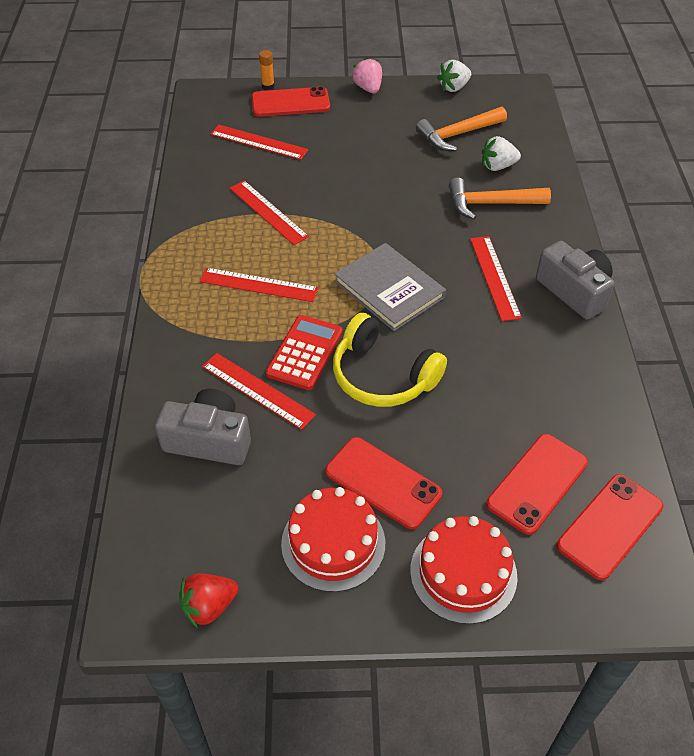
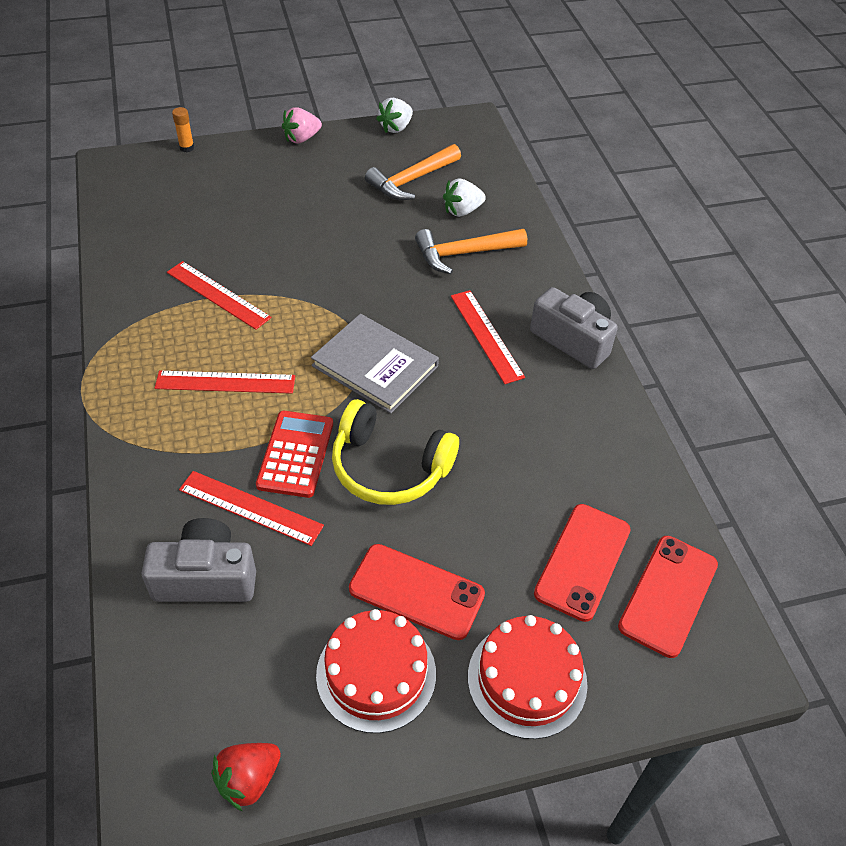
camera: 15 degrees left, 0 degrees up
red ruler [210,125,308,160] -> none
red phone [252,86,330,117] -> none
pink strawberry [352,57,382,93] -> pink strawberry turned 90 degrees counterclockwise [282,107,322,143]

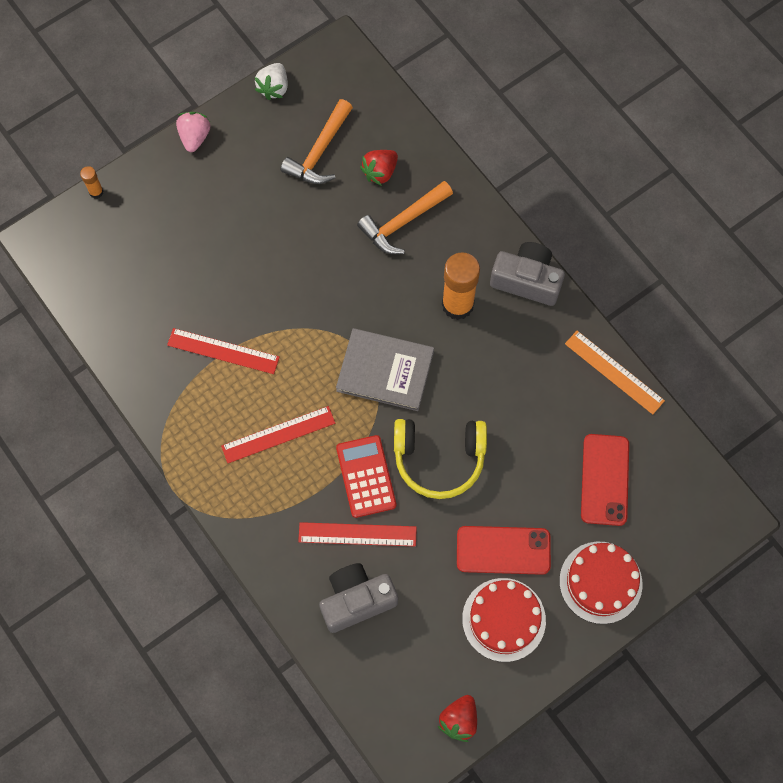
camera: 20 degrees left, 20 degrees up
pink strawberry [282,107,322,143] -> pink strawberry turned 150 degrees clockwise [176,112,210,152]
white strawberry [443,179,486,217] -> red strawberry [360,150,398,186]
red ruler [451,290,525,384] -> orange glue stick [442,252,480,320]
red phone [618,536,718,658] -> none
none -> orange ruler [565,331,665,415]

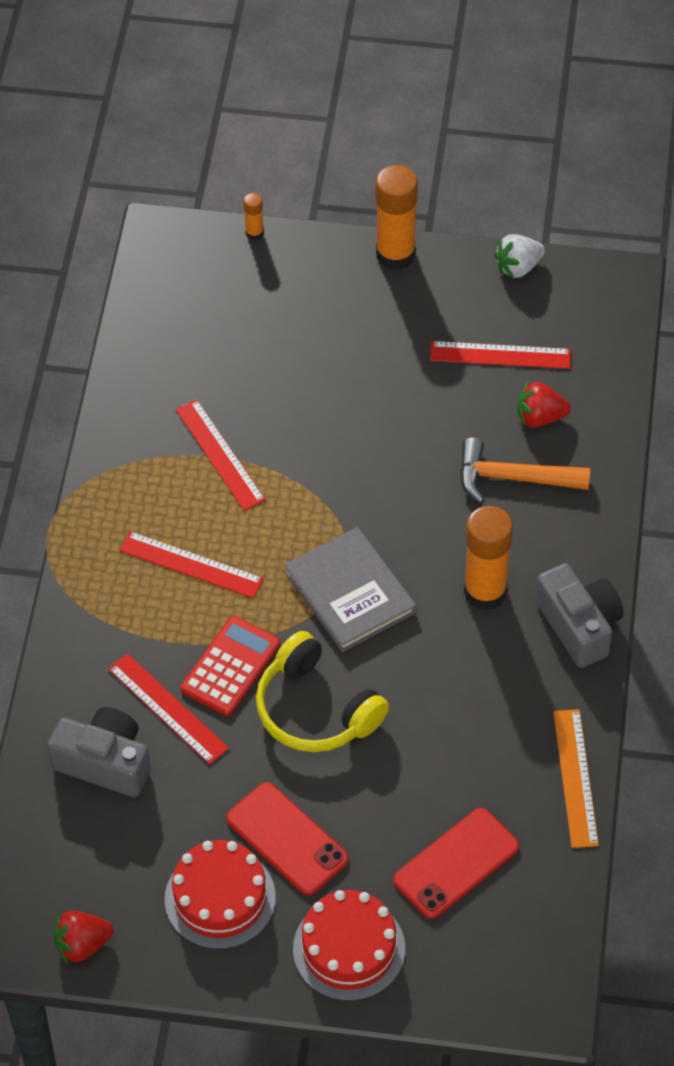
camera: 45 degrees right, 15 degrees down
pink strawberry [176,112,210,152] -> orange glue stick [376,165,418,270]
orange hammer [281,99,353,184] -> red ruler [430,341,571,369]

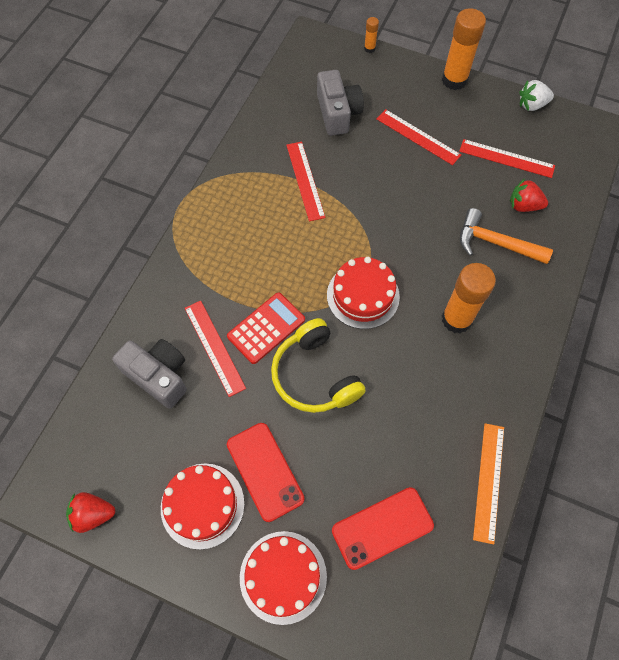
camera: 15 degrees right, 10 degrees up
red ruler [119,531,264,598] -> red ruler moved to [377,109,461,165]
grey book [284,527,416,652] -> red cake [327,257,400,329]
grey camera [535,563,623,668] -> grey camera moved to [317,70,364,136]

